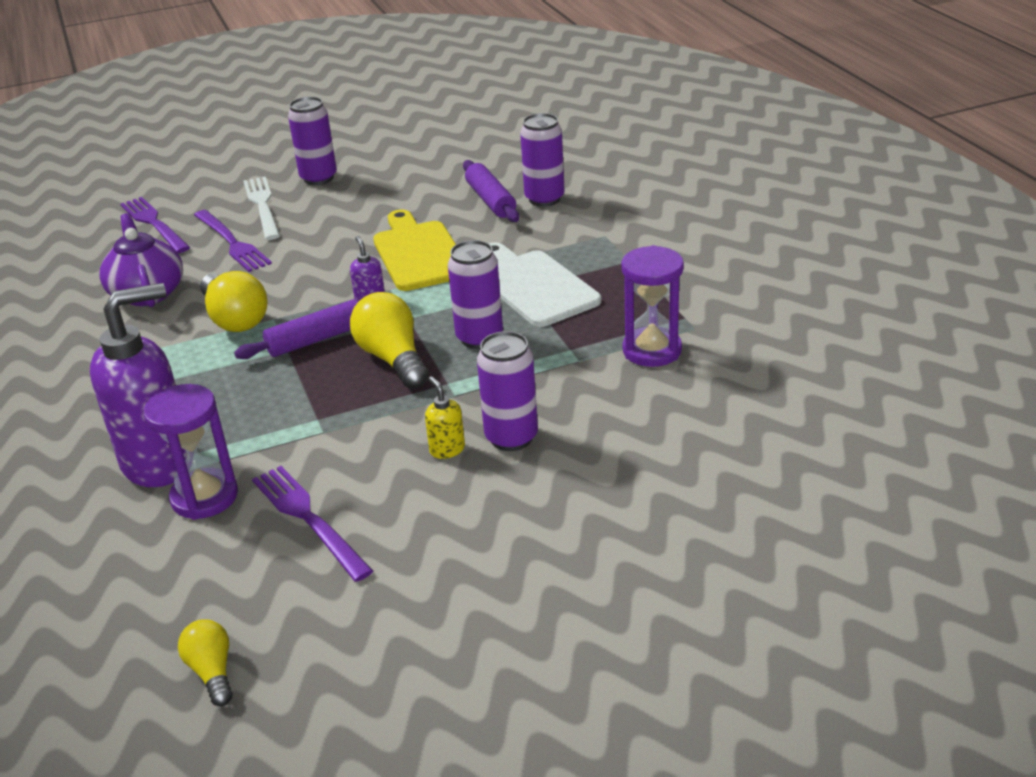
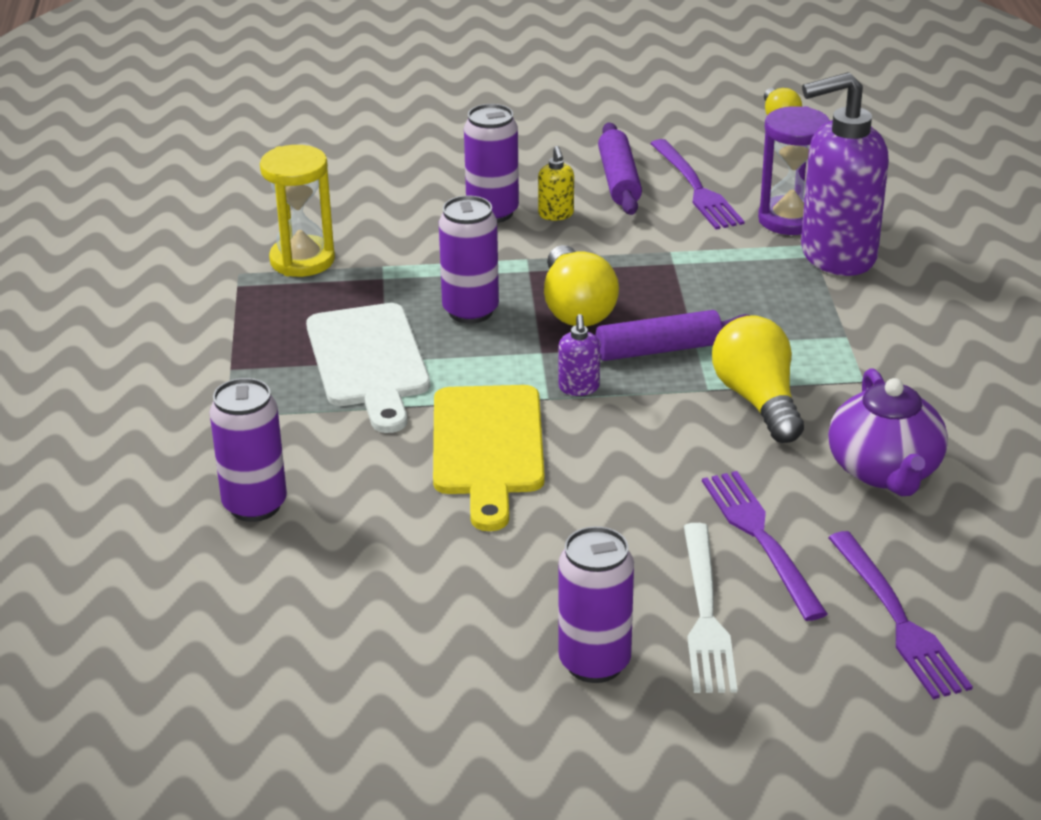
camera: 165 degrees left, 0 degrees up
purple rolling pin [463,160,519,222] -> purple rolling pin moved to [598,122,642,215]
purple hourglass [621,245,684,367] -> yellow hourglass [260,145,335,277]

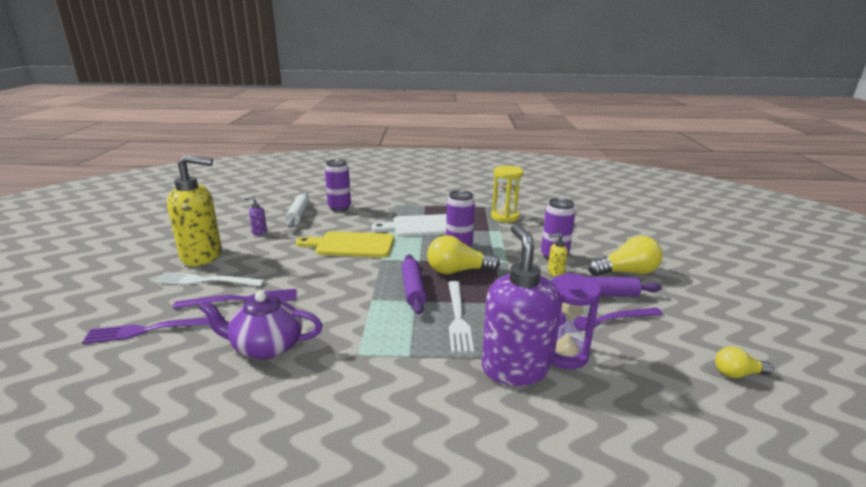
camera: 95 degrees right, 10 degrees down
purple soap dispenser [558,314,600,396] -> purple soap dispenser moved to [244,196,267,235]
purple can [559,526,634,683] -> yellow soap dispenser [167,155,222,266]
yellow light bulb [712,315,804,443] -> yellow light bulb moved to [588,236,663,276]
none -> white rolling pin [285,193,310,228]
none -> white fork [448,281,474,353]

